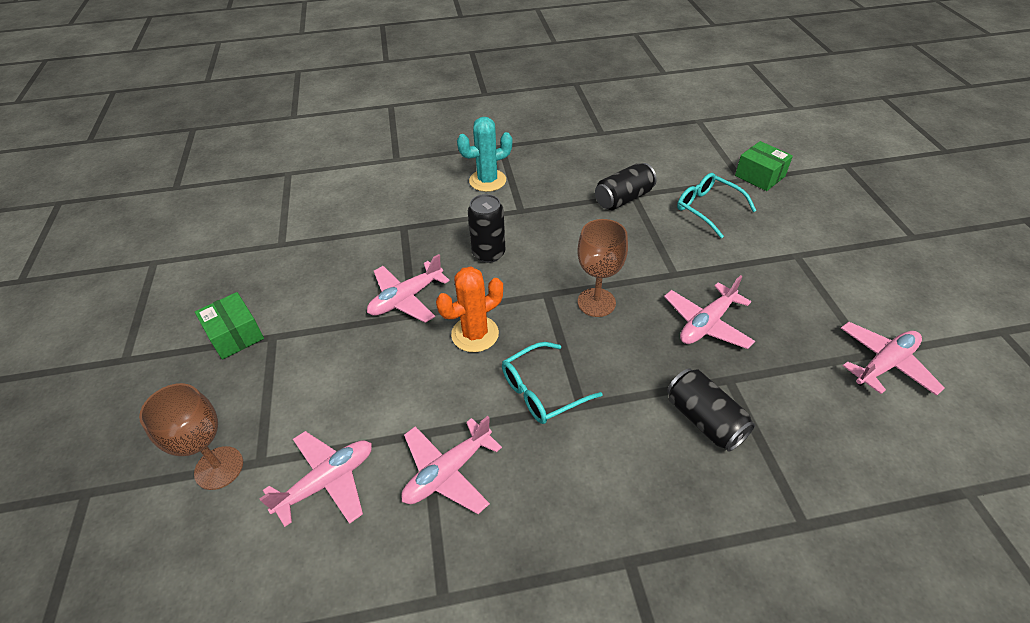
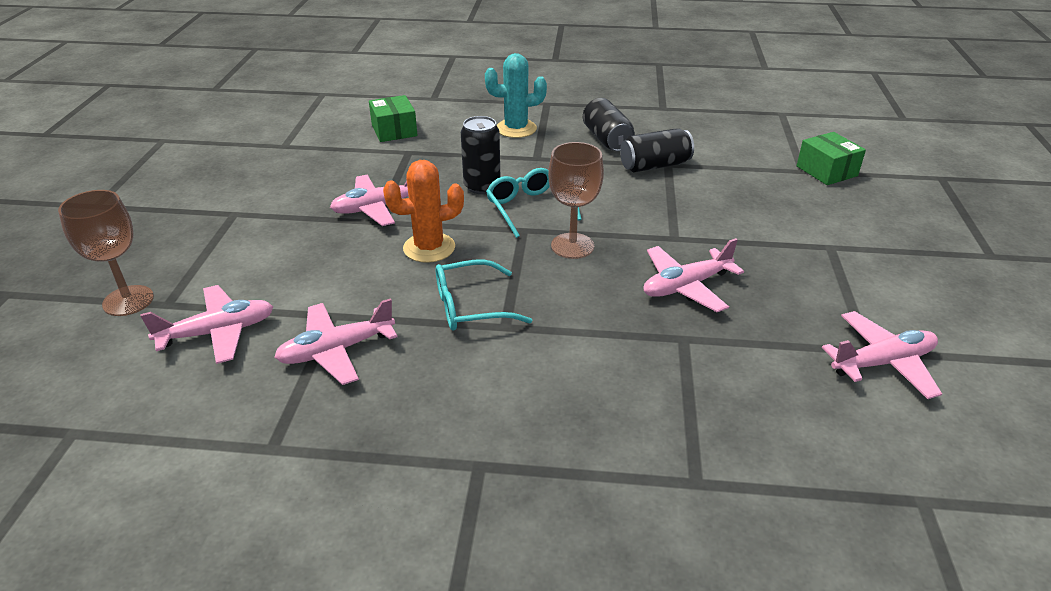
camera: 15 degrees right, 10 degrees down
green box [195,292,264,359] -> green box moved to [369,95,417,142]
black can [667,368,755,452] -> black can moved to [583,98,635,152]
turquoise glasses [677,173,756,238] -> turquoise glasses moved to [486,168,582,238]

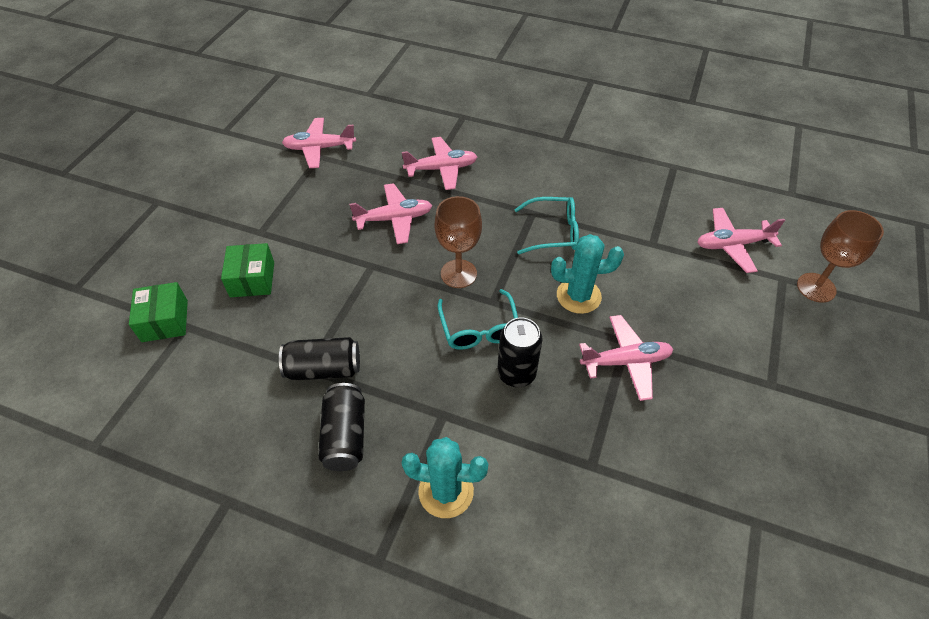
camera: 165 degrees left, 15 degrees up
pink plane [274,298,397,385] -> pink plane moved to [402,137,477,190]
green box [369,95,417,142] -> green box moved to [221,243,274,297]
orange cactus [383,160,464,263] -> turquoise cactus [551,234,624,314]

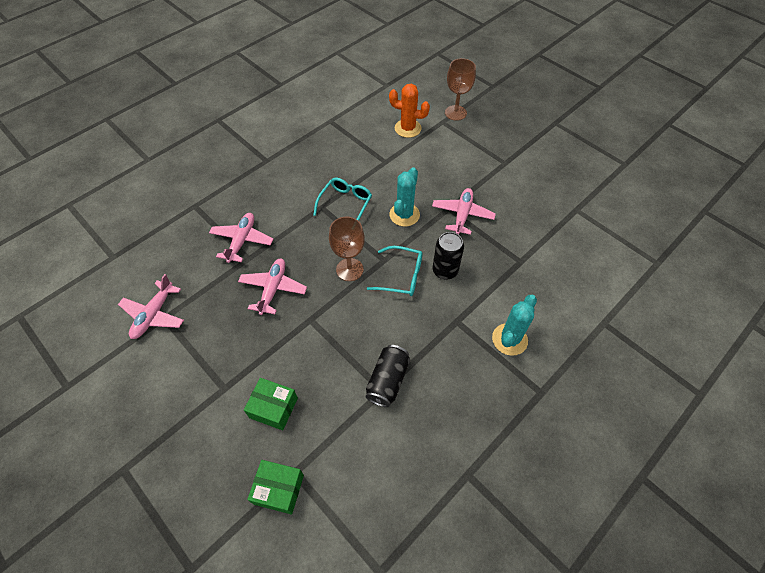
camera: 65 degrees left, 5 degrees up
black can [318,383,365,471] -> none
pink plane [697,208,785,273] -> orange cactus [389,84,430,138]

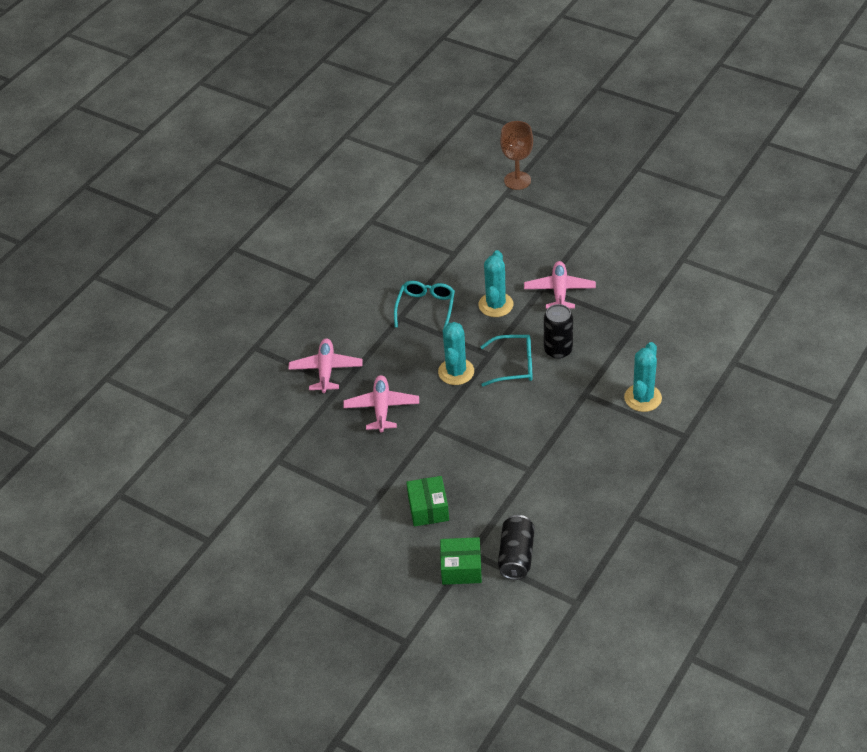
camera: 10 degrees left, 10 degrees down
pink plane [118,274,184,339] -> none
green box [244,378,298,430] -> green box turned 75 degrees clockwise [406,476,449,527]
brown goblet [329,217,365,281] -> turquoise cactus [438,322,474,385]
black can [366,345,410,407] -> black can moved to [498,515,535,580]
orange cactus [389,84,430,138] -> none

